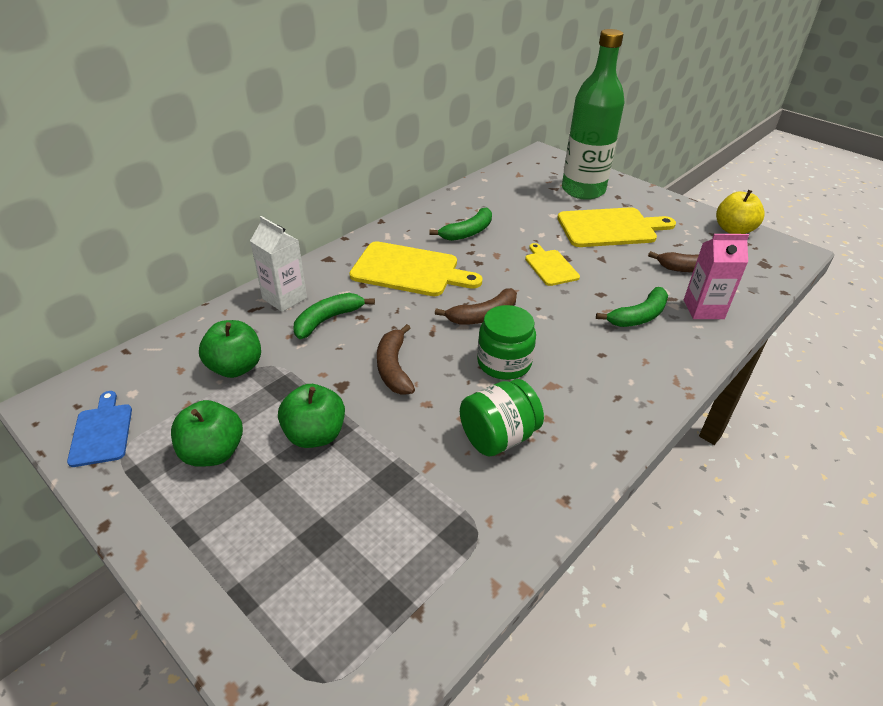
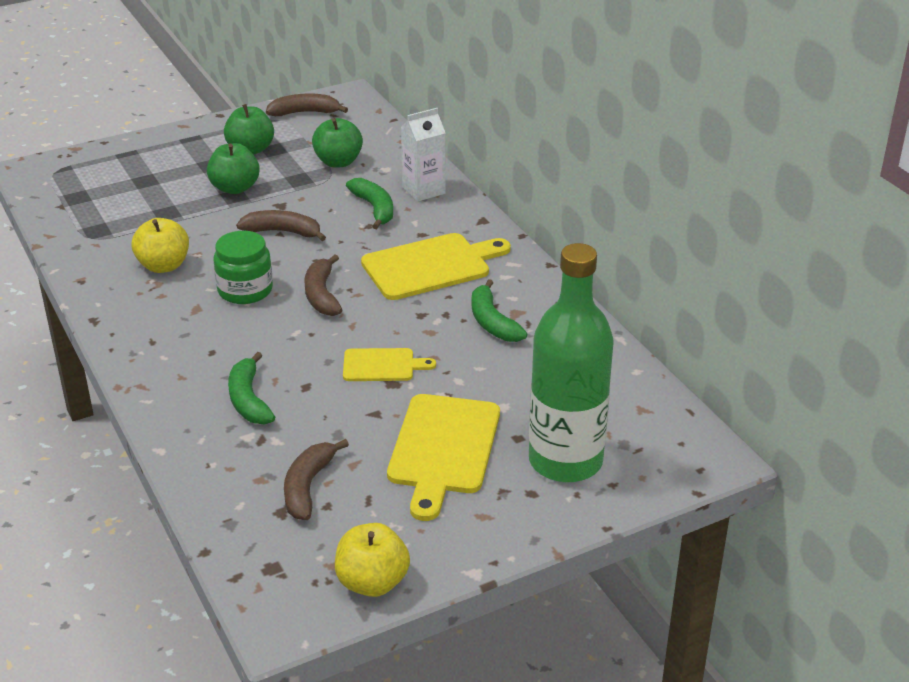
camera: 110 degrees right, 5 degrees down
blue cutting board [67,391,132,467] -> brown banana [266,93,348,116]
yellow cutting board [349,241,482,296] -> yellow cutting board turned 150 degrees counterclockwise [361,233,511,300]
green jar [460,379,544,457] -> yellow apple [132,218,189,273]
pink carton [684,234,749,319] -> none

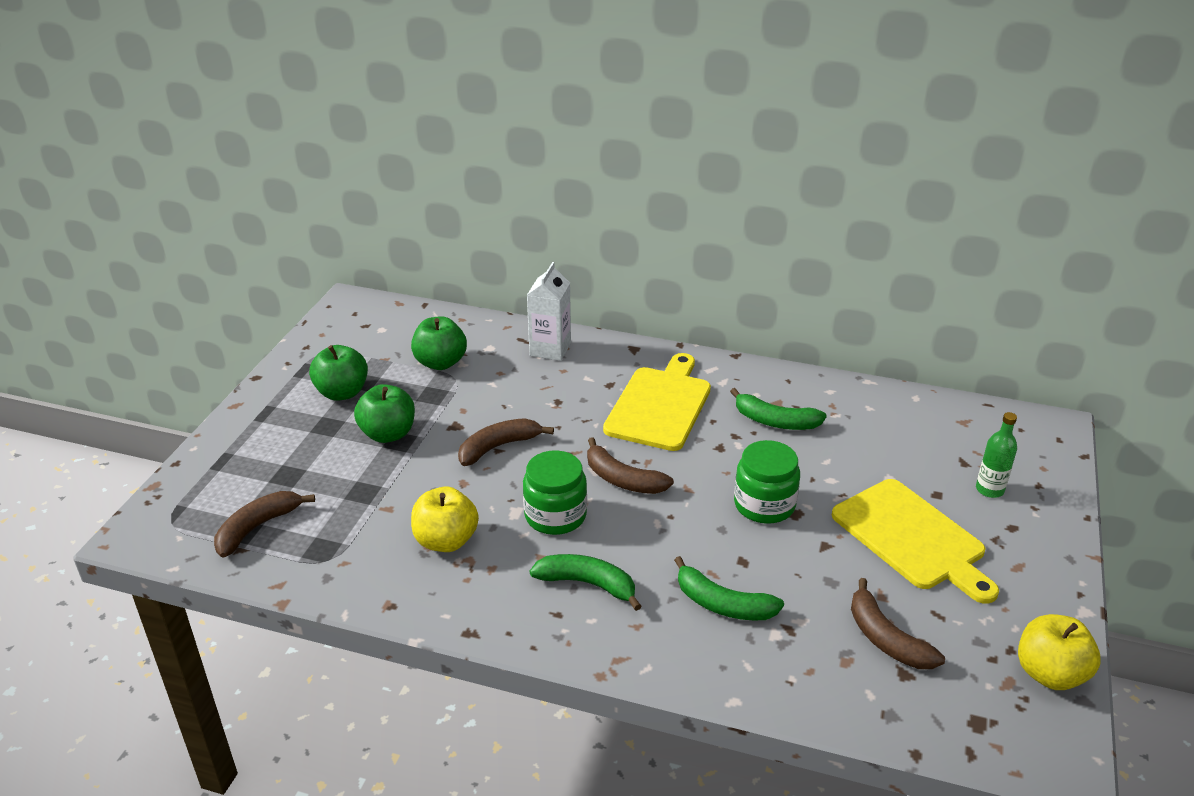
camera: 45 degrees left, 0 degrees up
brown banana [266,93,348,116] -> brown banana moved to [214,491,315,558]
yellow cutting board [343,348,436,381] -> green jar [734,440,800,524]
green banana [346,178,393,229] -> green banana moved to [530,554,641,611]
green bottle [529,243,614,483] -> green bottle [976,412,1017,498], size x0.40

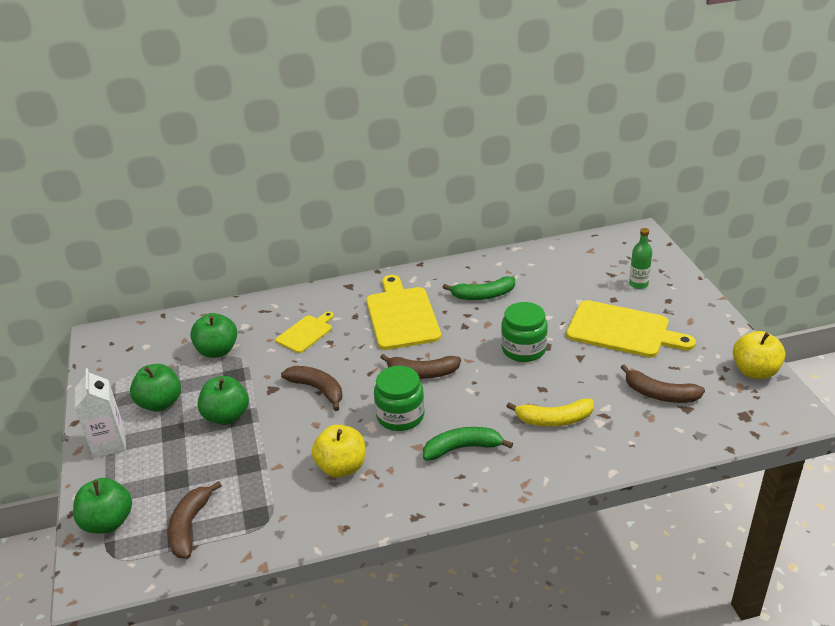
camera: 30 degrees left, 0 degrees up
brown banana [458,418,554,466] -> brown banana turned 105 degrees clockwise [281,366,343,411]
white carton [527,262,571,361] -> white carton moved to [75,368,126,458]
green banana [674,556,784,621] -> yellow banana [506,398,594,427]
none -> green apple [73,478,132,533]
none -> yellow cutting board [276,311,334,353]

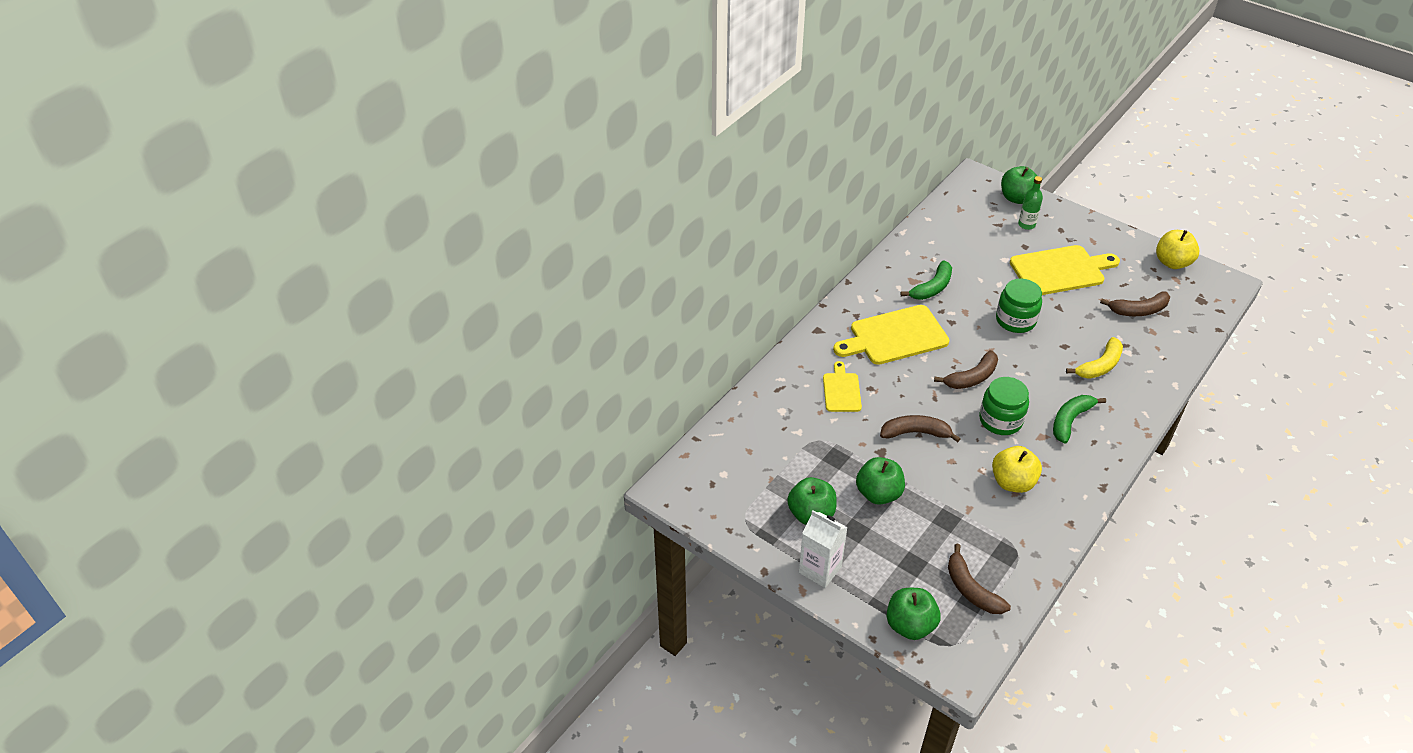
camera: 40 degrees left, 10 degrees up
green apple [190,313,237,358] -> green apple moved to [1001,166,1037,204]
yellow cutting board [366,275,441,350] -> yellow cutting board turned 60 degrees counterclockwise [833,305,949,365]

